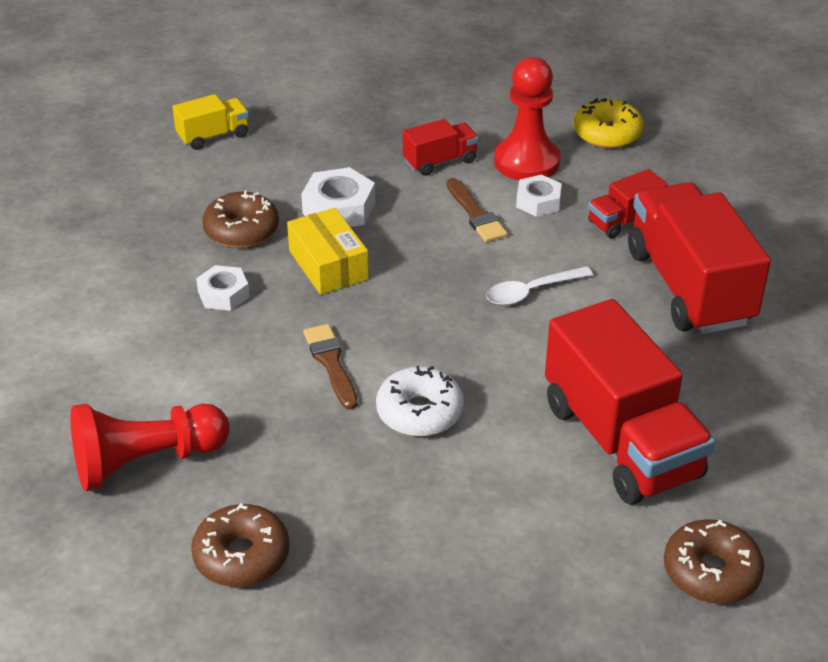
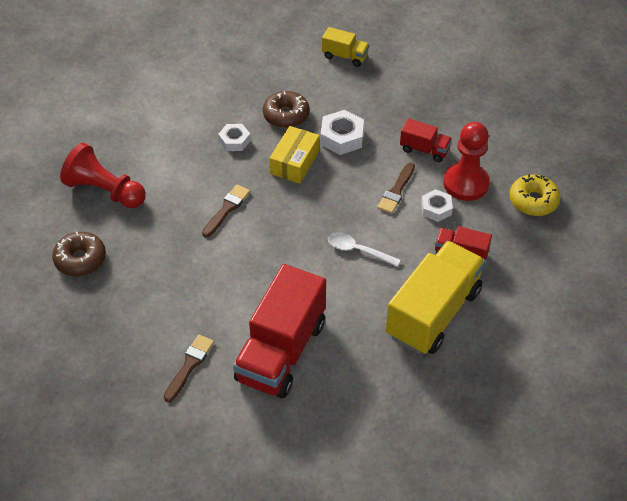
camera: 50 degrees right, 10 degrees up
white donut [376,366,464,437] -> none
red truck [628,182,771,334] -> yellow truck [386,241,485,354]
brown donut [664,519,764,604] -> none
none -> brown brush [164,335,214,402]

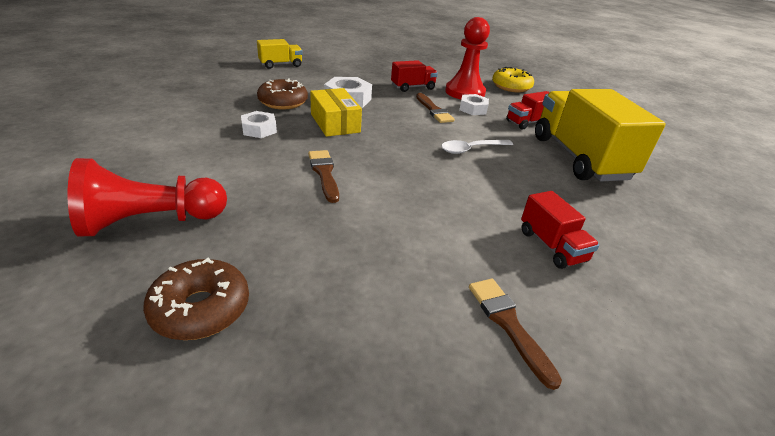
camera: 50 degrees left, 15 degrees down
red truck [233,264,326,398] -> red truck [521,191,599,269], size x0.48

